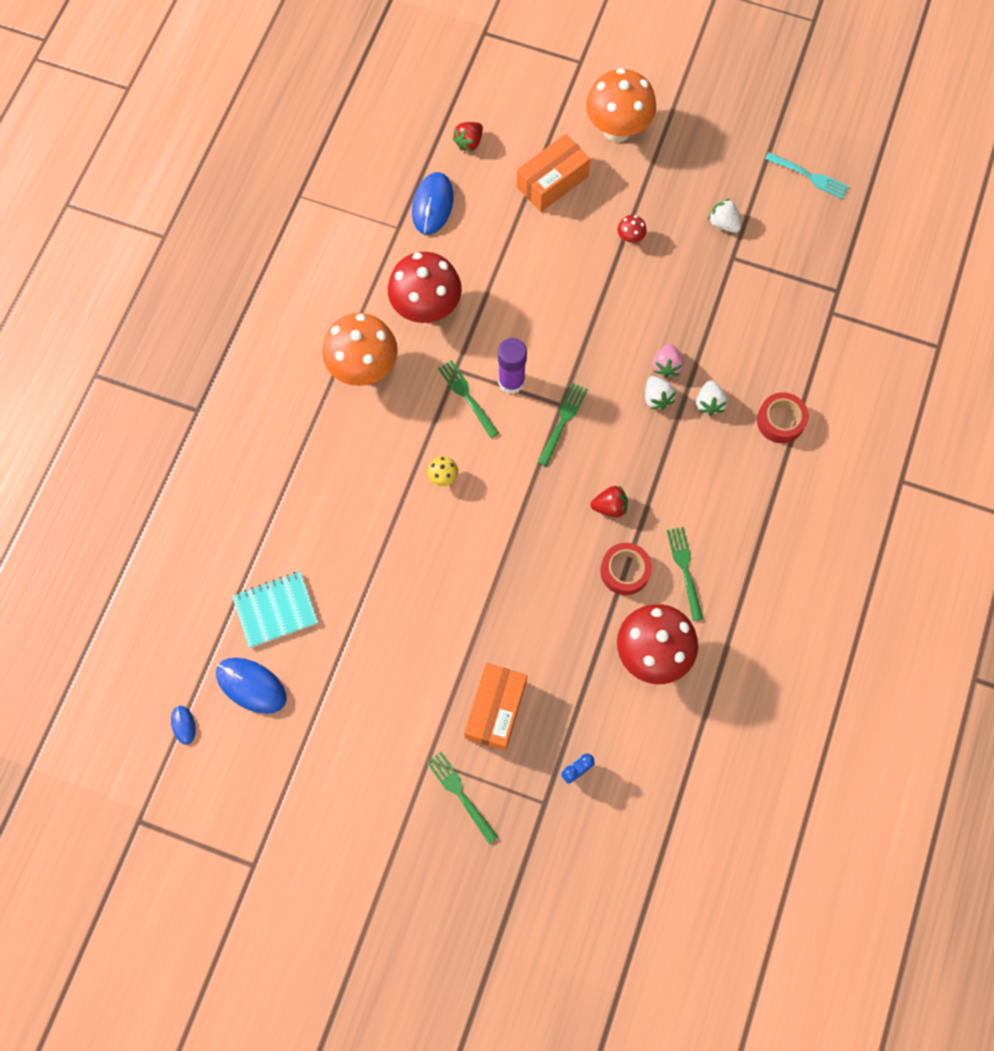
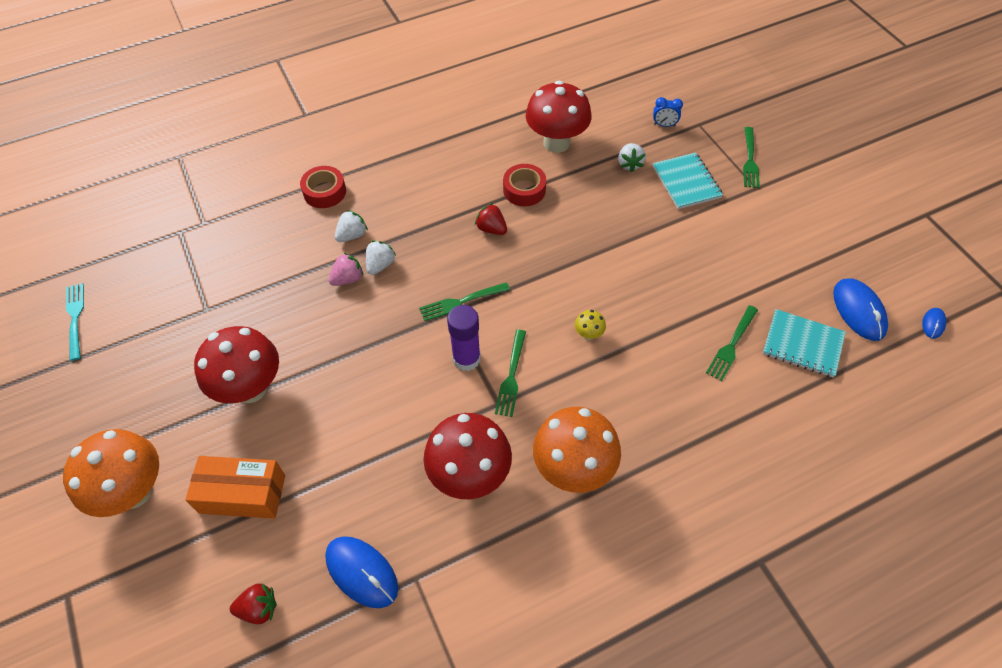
camera: 135 degrees left, 15 degrees down
blue mouse [412,172,454,235] -> blue mouse turned 75 degrees clockwise [325,536,398,608]
orange box [464,663,527,751] -> turquoise notebook [653,152,723,209]
red mushroom [617,215,647,244] -> red mushroom [194,326,279,403], size x2.45
green fork [667,527,703,621] -> green fork moved to [706,305,758,381]
white strawberry [708,198,741,233] -> white strawberry moved to [618,143,646,172]

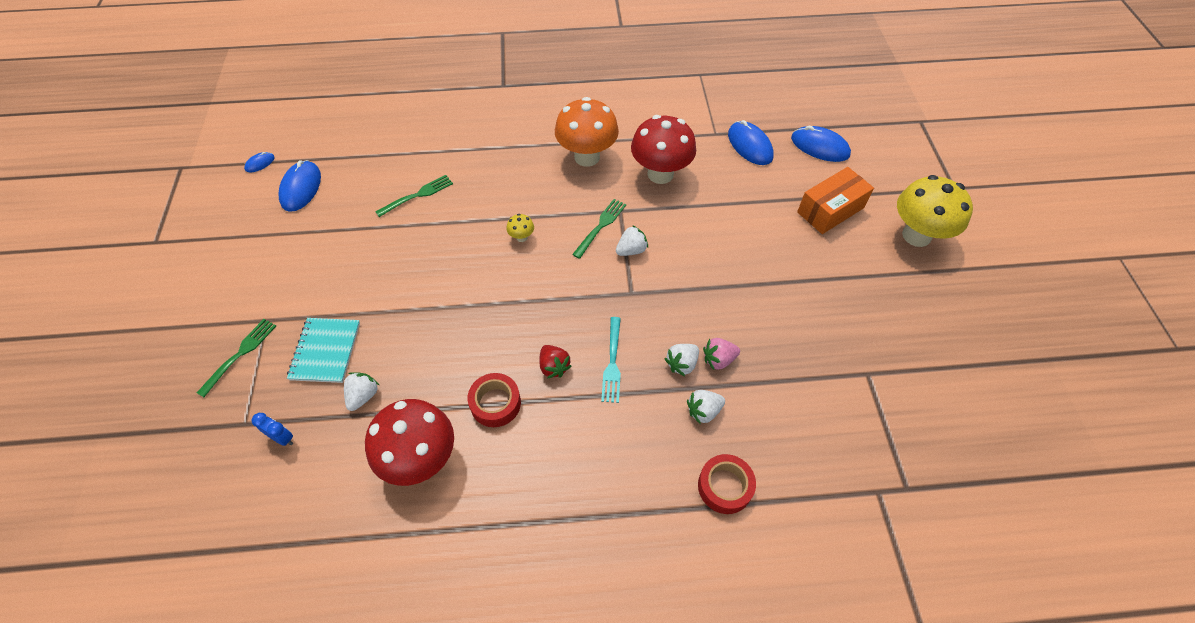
camera: 160 degrees left, 0 degrees up
orange mushroom [63,429,159,517] -> yellow mushroom [897,175,973,247]
turquoise fork [66,283,84,361] -> turquoise fork moved to [601,317,621,403]
orange box [185,456,285,519] -> orange box turned 60 degrees counterclockwise [797,167,874,234]
red mushroom [194,326,279,403] -> none
red strawberry [230,584,277,624] -> blue mouse [791,126,851,162]
green fork [419,282,510,321] -> none
purple glue stick [447,305,481,371] -> white strawberry [616,225,648,256]
turquoise notebook [763,309,846,378] -> none

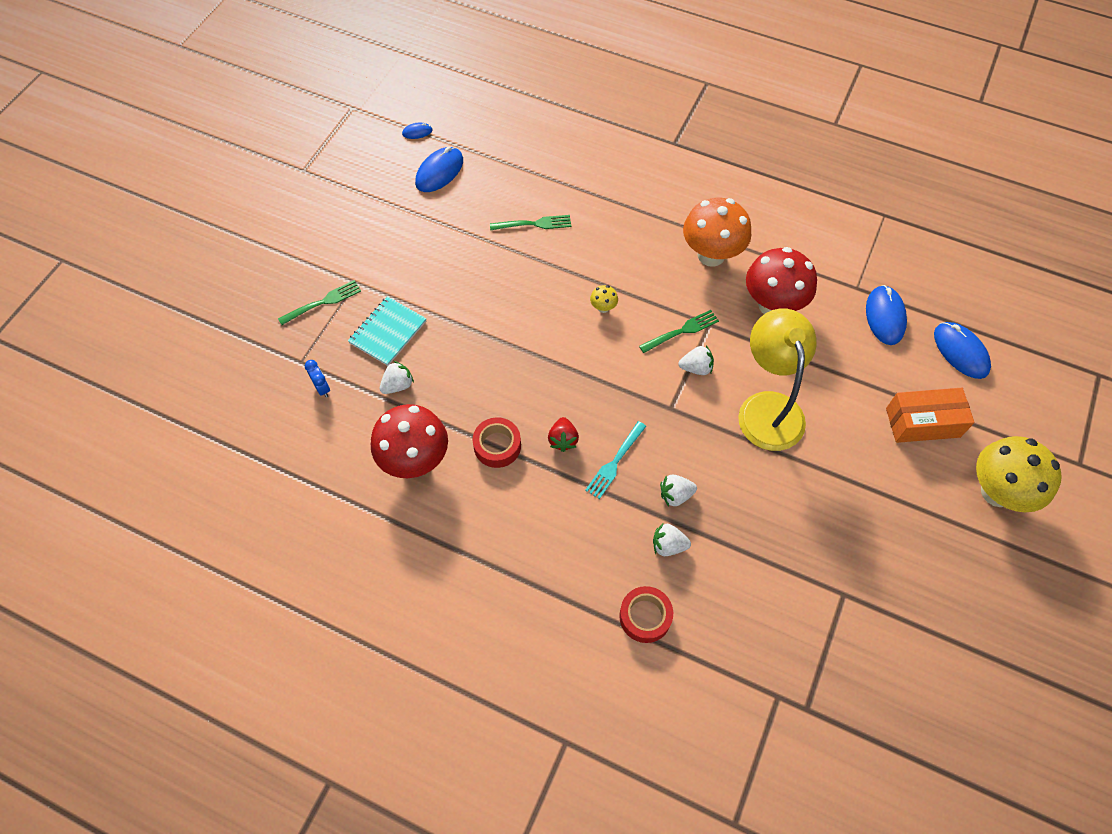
camera: 30 degrees right, 5 degrees up
pink strawberry [703,338,740,370] -> none
none -> yellow lamp [738,309,817,451]

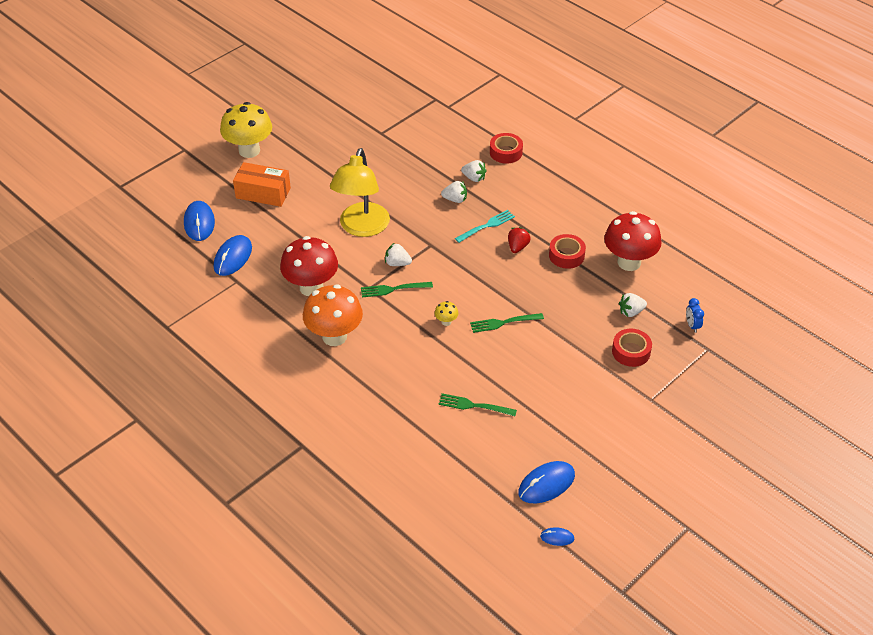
camera: 160 degrees left, 15 degrees down
green fork [278,280,361,325] -> green fork moved to [470,313,544,333]
turquoise notebook [348,296,426,366] -> red tape [612,329,652,367]

